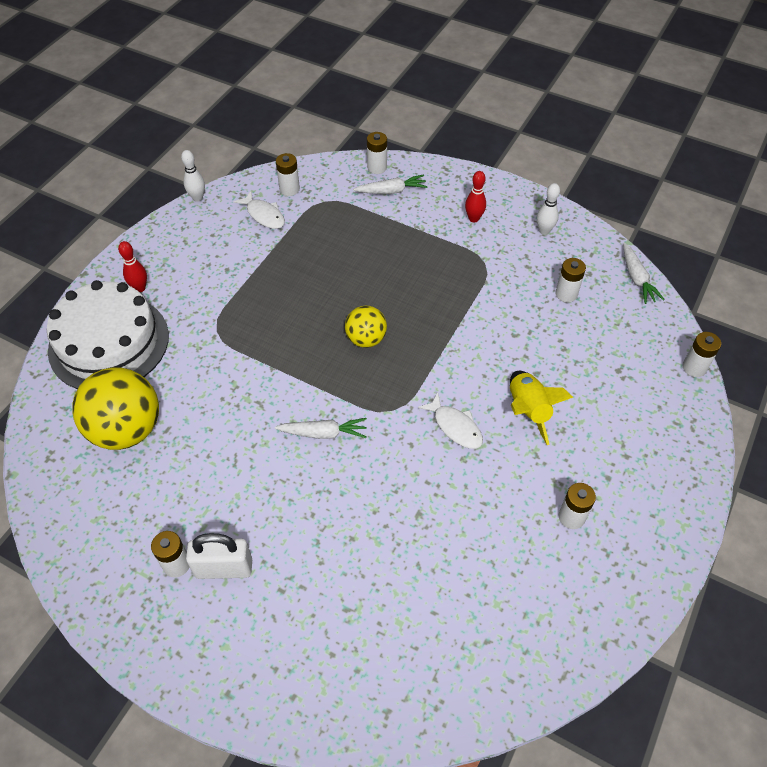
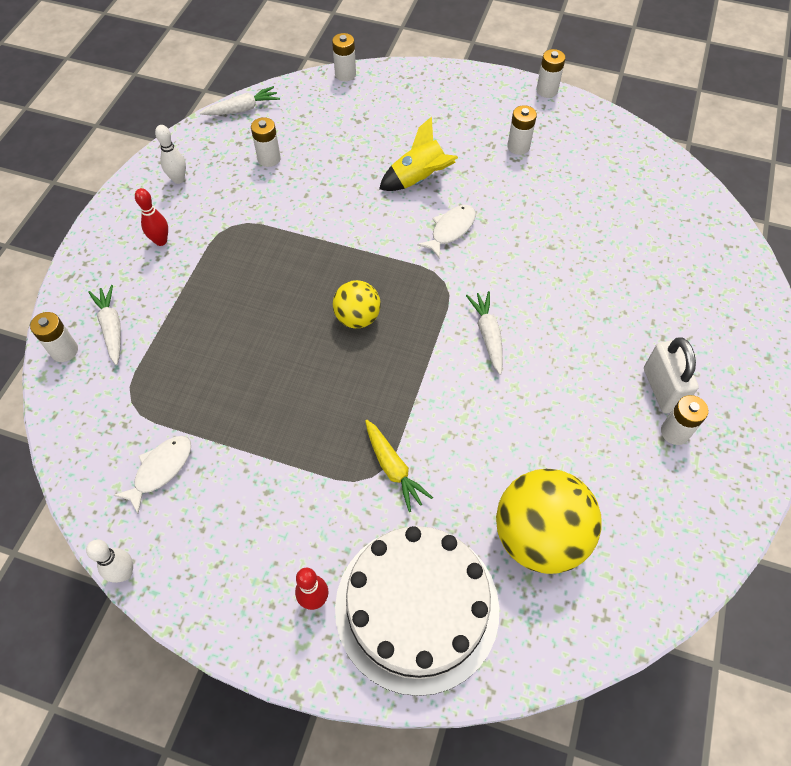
camera: 100 degrees left, 5 degrees up
white battery [276,153,300,196] -> white battery moved to [536,49,566,98]
none -> yellow carrot [365,420,433,512]

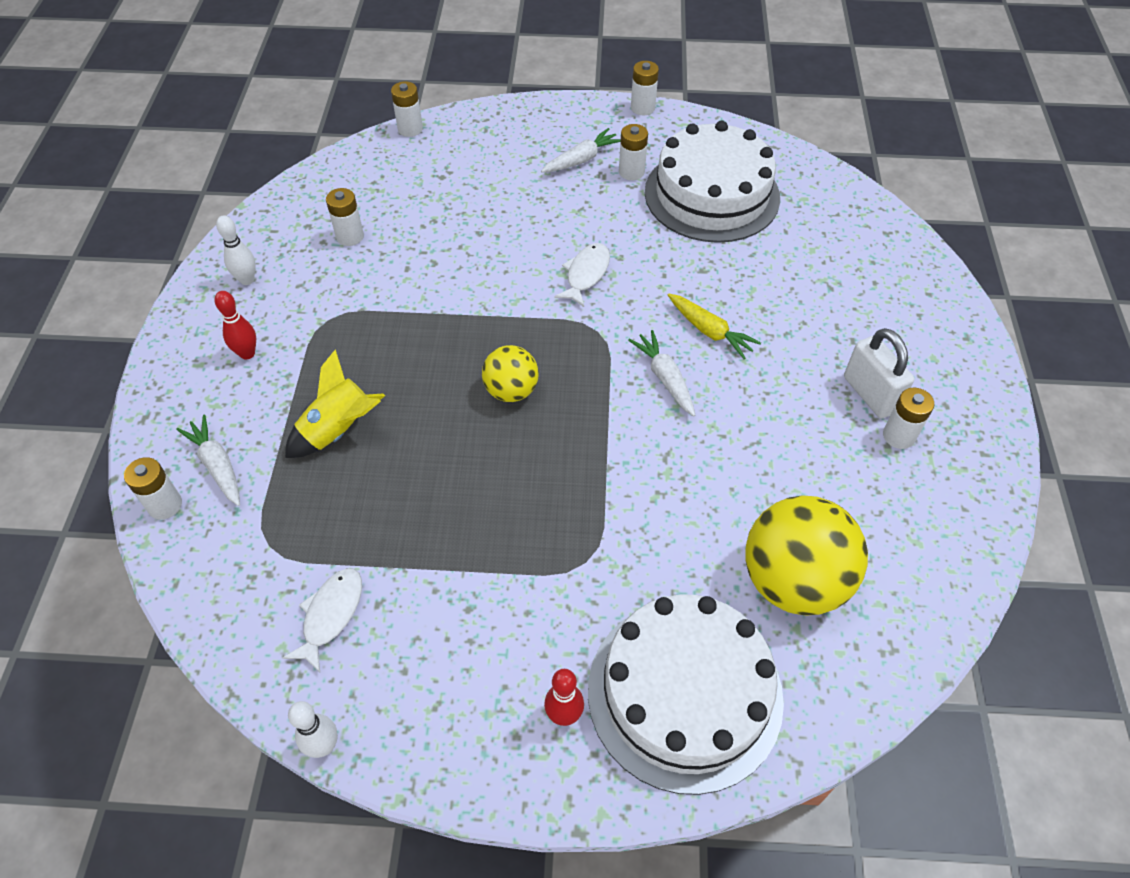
camera: 15 degrees left, 5 degrees down
white carrot [200,86,280,115] -> white carrot moved to [541,128,621,173]
yellow carrot [365,420,433,512] -> yellow carrot moved to [668,294,761,359]
yellow rocket [379,116,458,191] -> yellow rocket moved to [285,349,385,458]
none -> white cake [645,121,780,243]

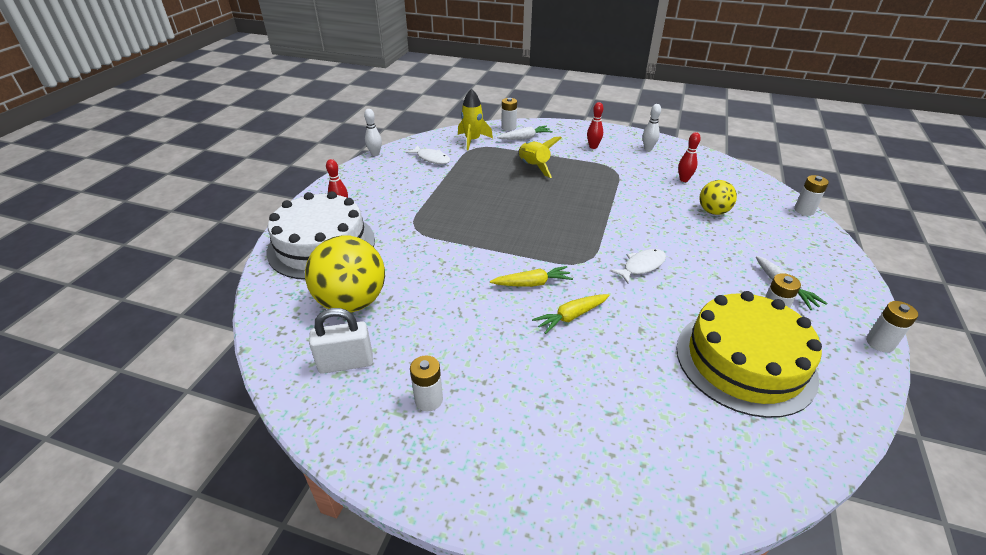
camera: 105 degrees right, 15 degrees down
white battery [326,188,364,246] -> red bowling pin [678,132,701,182]
yellow ball [482,345,539,402] -> yellow ball moved to [699,180,737,215]
white fish [554,243,610,307] -> white fish turned 75 degrees counterclockwise [610,249,666,284]
white carrot [628,330,695,417] -> yellow carrot [490,266,573,287]
white cake [645,121,780,243] -> yellow cake [676,291,822,418]
white padlock [844,328,914,418] -> white padlock moved to [309,308,373,374]
none -> yellow rocket [458,89,493,150]

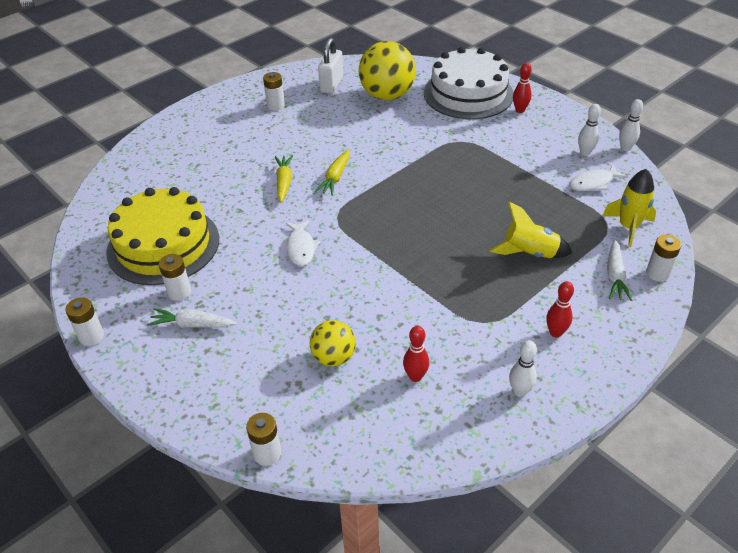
camera: 120 degrees right, 5 degrees up
none -> white bowling pin [578,104,601,156]

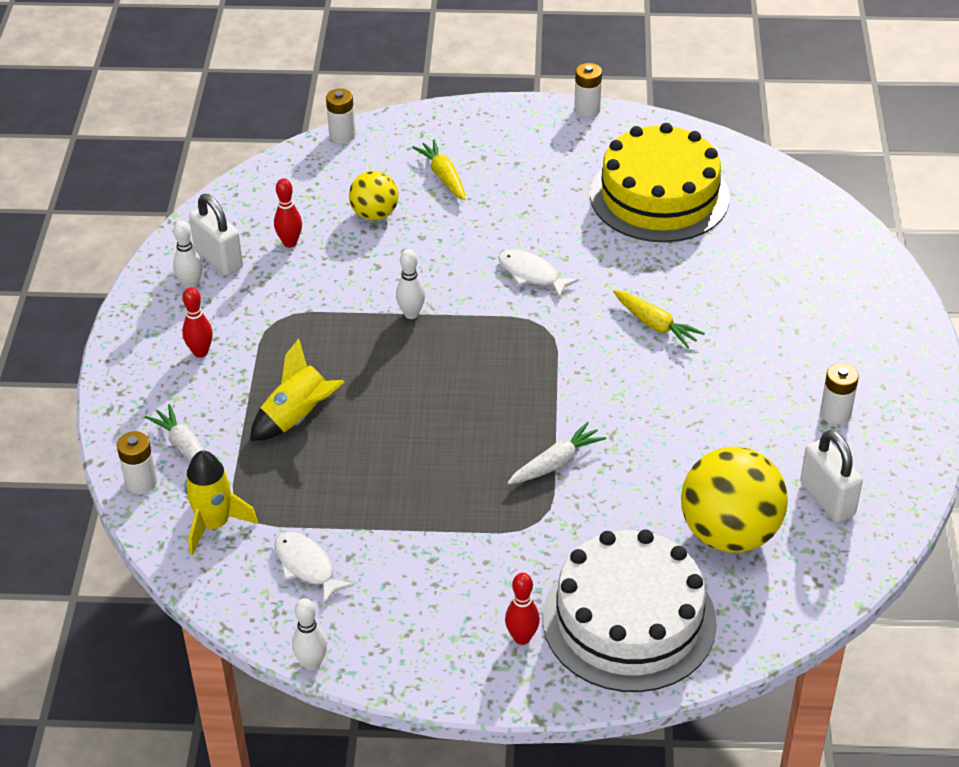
camera: 135 degrees right, 0 degrees up
white carrot [147,308,237,328] -> white carrot moved to [507,421,607,484]
white battery [159,254,191,301] -> none
yellow carrot [315,150,350,195] -> yellow carrot moved to [412,140,466,200]
white fish [569,164,628,191] -> white fish turned 60 degrees counterclockwise [275,532,354,605]
white bowling pin [578,104,601,156] -> white bowling pin moved to [396,249,425,319]
none -> white padlock [189,194,243,276]

